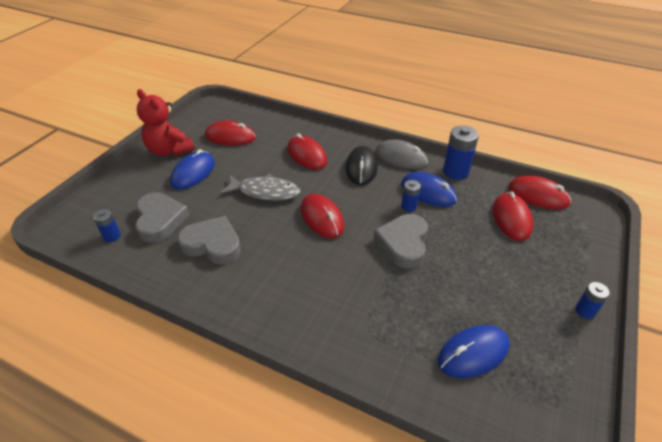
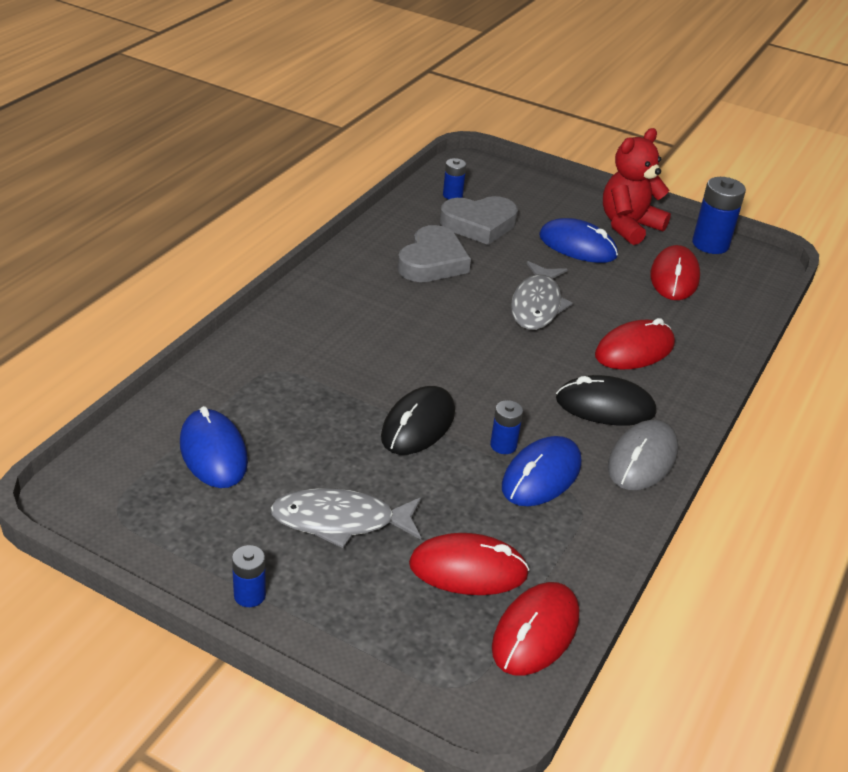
camera: 90 degrees right, 5 degrees down
red mouse [301,194,345,238] -> none
grey heart [374,214,428,269] -> black mouse [381,386,455,455]
blue battery [443,126,479,180] -> blue battery moved to [692,177,746,254]
none -> grey fish [270,488,421,548]

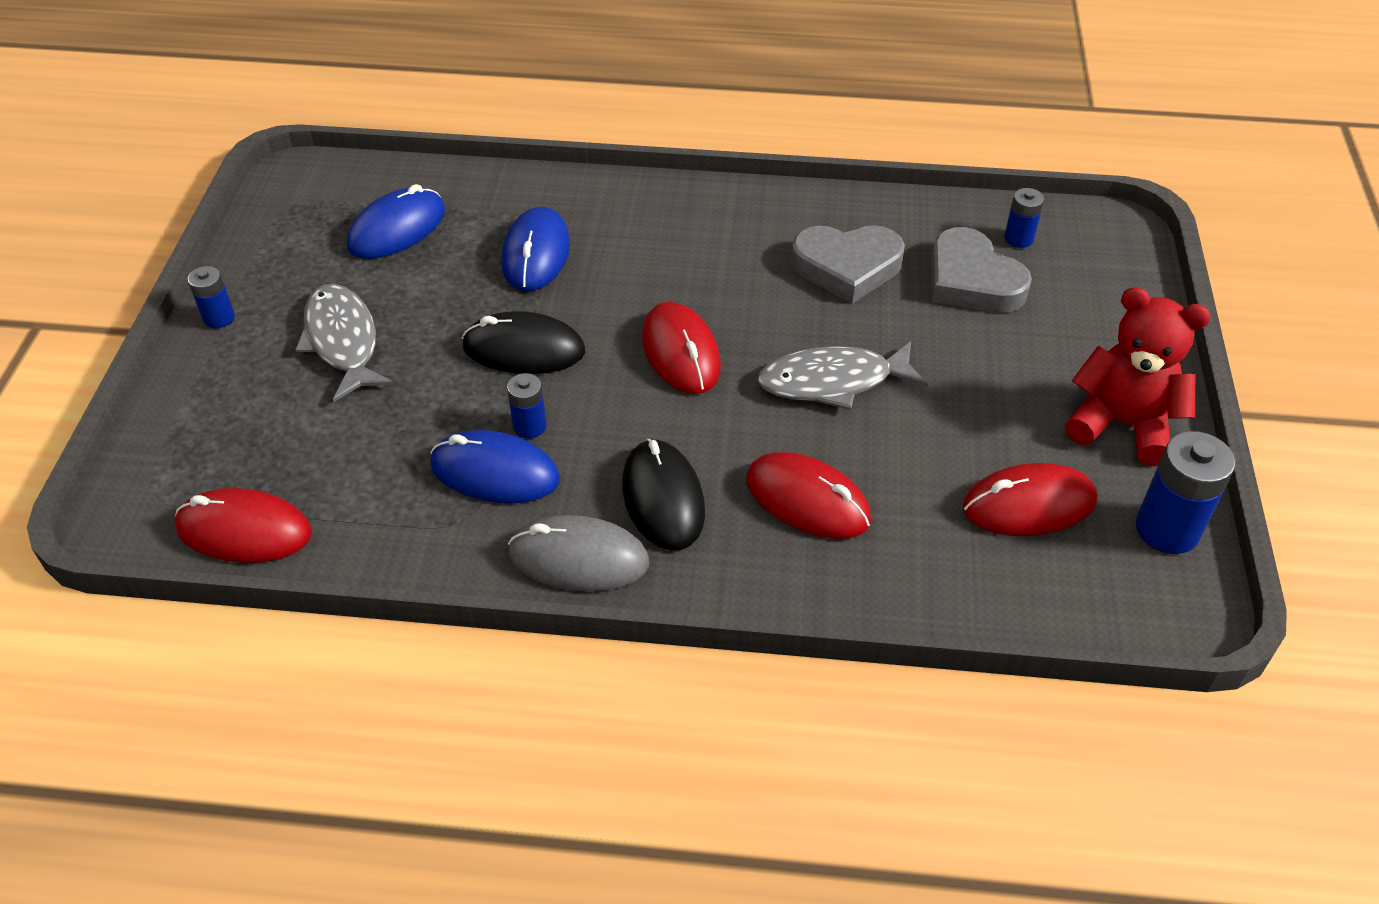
camera: 70 degrees right, 10 degrees up
red mouse [409,533,530,595] -> red mouse moved to [642,302,721,394]
blue mouse [539,218,618,263] -> blue mouse moved to [501,207,570,291]

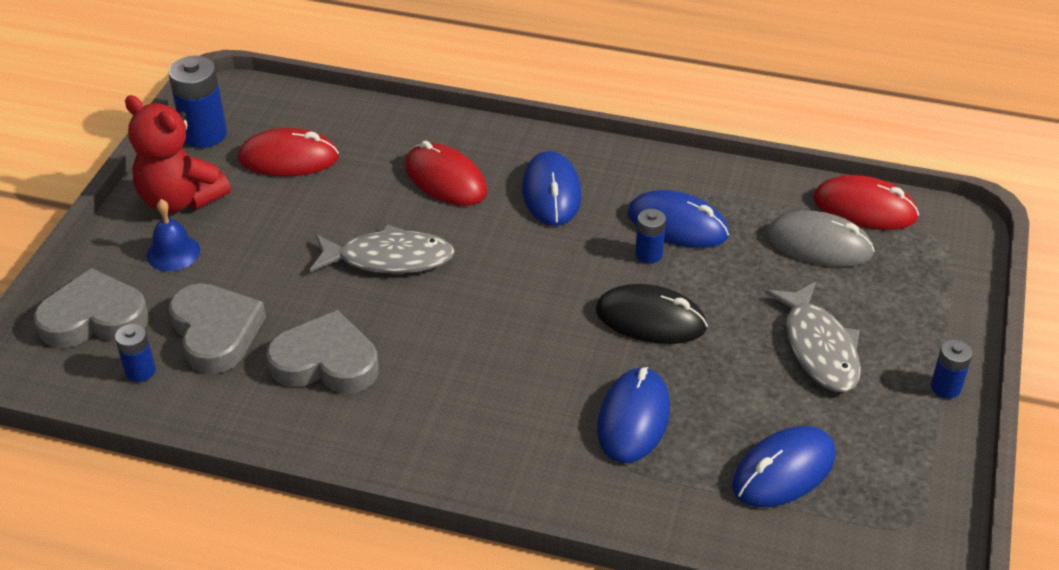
camera: 170 degrees left, 5 degrees down
grey mouse [508,515,649,592] -> grey mouse moved to [767,210,875,267]
black mouse [622,439,705,550] -> blue mouse [522,151,582,226]
red mouse [642,302,721,394] -> none
none -> grey heart [34,268,149,348]
none -> blue bell [147,199,200,271]

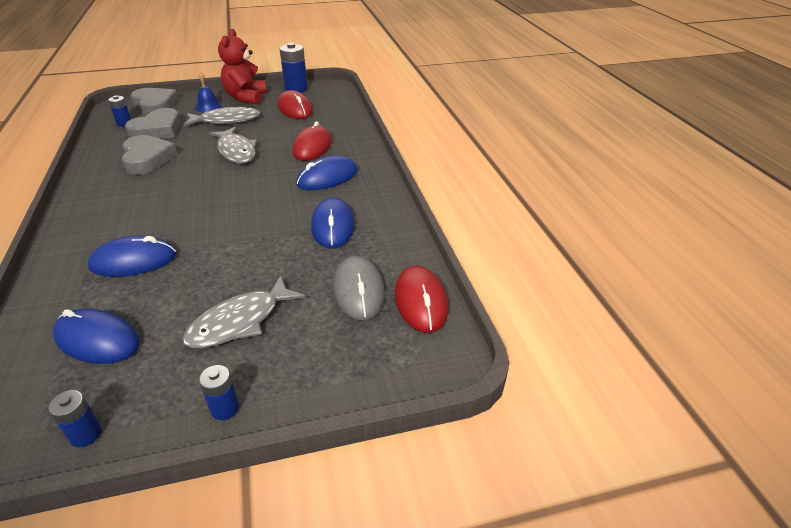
camera: 60 degrees right, 5 degrees down
black mouse [596,284,708,344] -> none
blue battery [635,209,666,264] -> blue battery moved to [49,390,102,447]
none -> grey fish [184,107,260,126]

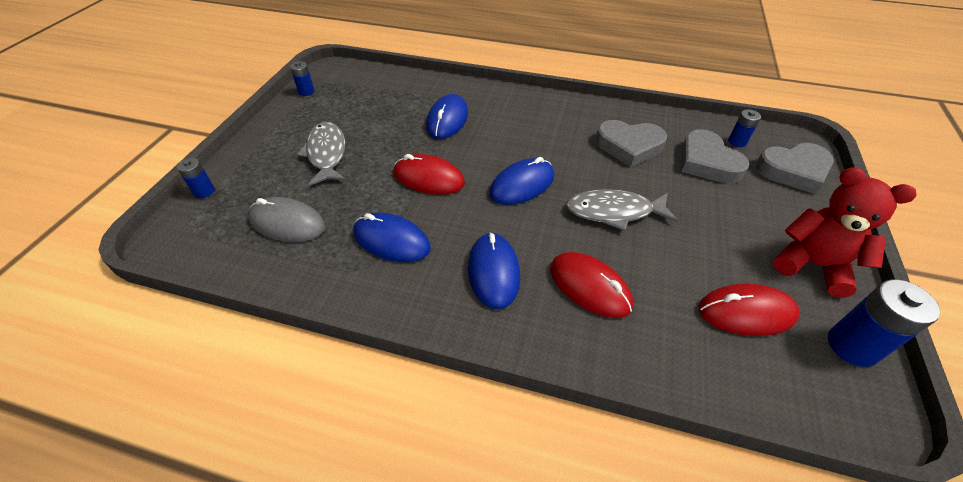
camera: 120 degrees right, 10 degrees up
blue mouse [53,309,140,364] -> blue mouse moved to [489,157,554,205]
grey fish [184,107,260,126] -> none
blue bell [195,72,222,112] -> none
blue battery [199,365,239,420] -> blue battery moved to [177,158,215,198]
red mouse [394,266,448,333] -> red mouse moved to [393,154,465,195]

